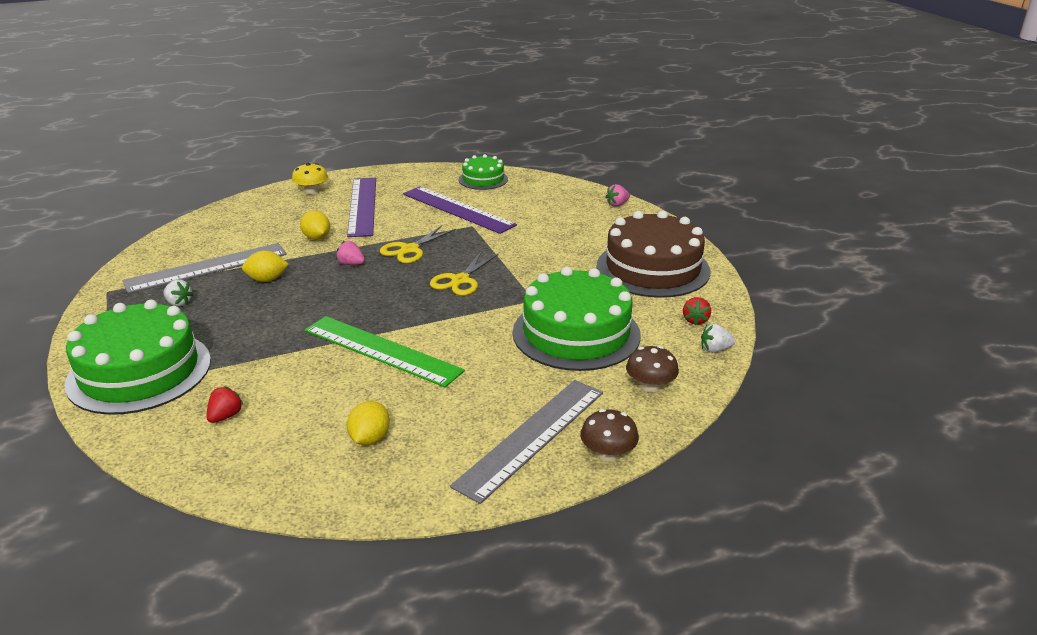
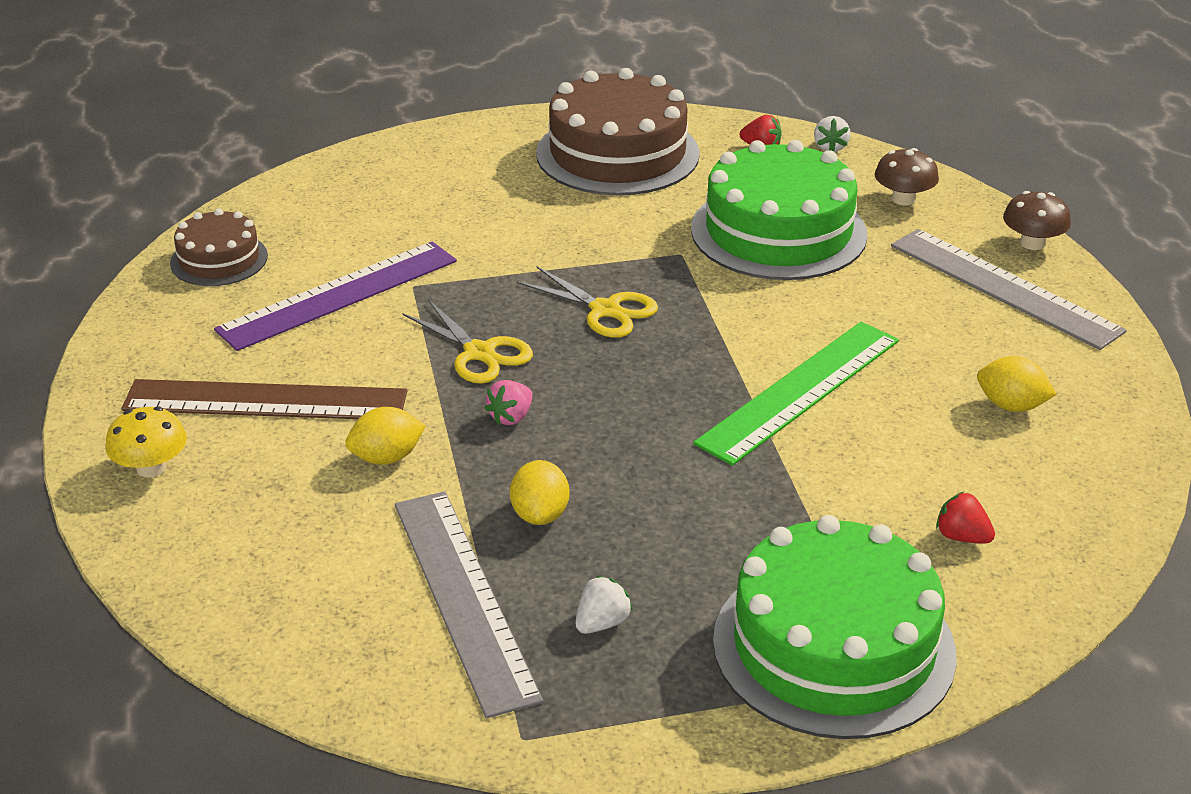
camera: 80 degrees left, 5 degrees up
purple ruler [347,178,376,237] -> brown ruler [121,379,407,419]
green cake [459,154,508,190] -> brown cake [170,208,268,286]
pink strawberry [605,184,630,207] -> none

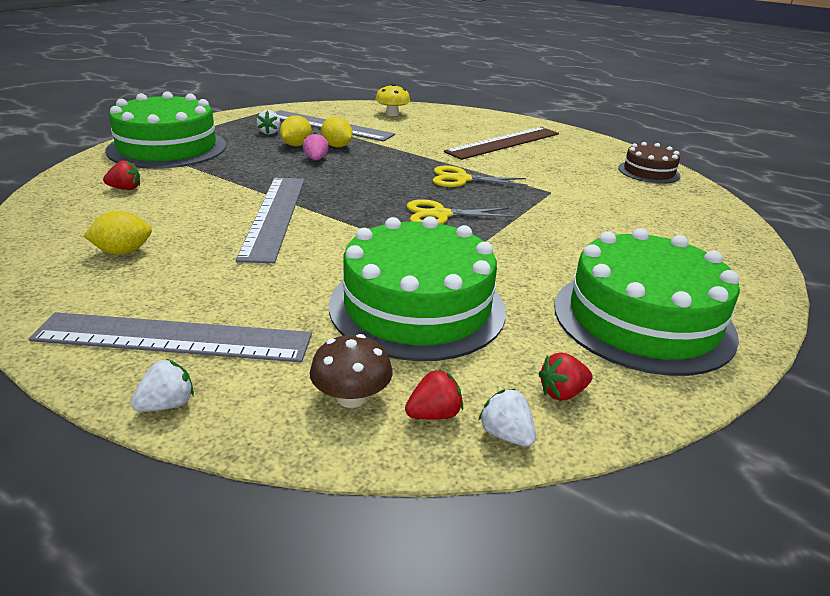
camera: 135 degrees right, 5 degrees down
yellow mushroom [105,406,187,477] -> yellow mushroom moved to [375,83,410,116]
purple ruler [214,242,457,351] -> none
yellow lemon [345,407,426,465] -> yellow lemon moved to [280,116,312,146]
pink strawberry [485,380,532,425] -> pink strawberry moved to [303,133,329,160]
brown cake [536,68,700,195] -> green cake [554,228,740,376]
green ruler [693,322,899,466] -> grey ruler [236,178,305,263]
brown mushroom [1003,191,1071,250] -> white strawberry [131,359,194,412]
none -> red strawberry [405,369,463,420]

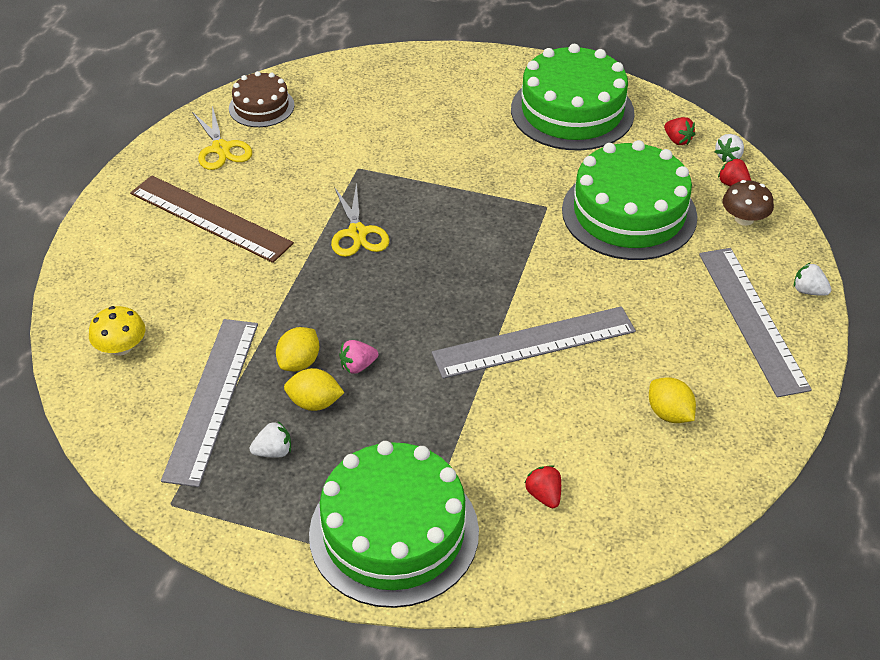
camera: 105 degrees left, 15 degrees up
yellow scissors [407,199,515,224] -> yellow scissors moved to [192,106,252,170]

